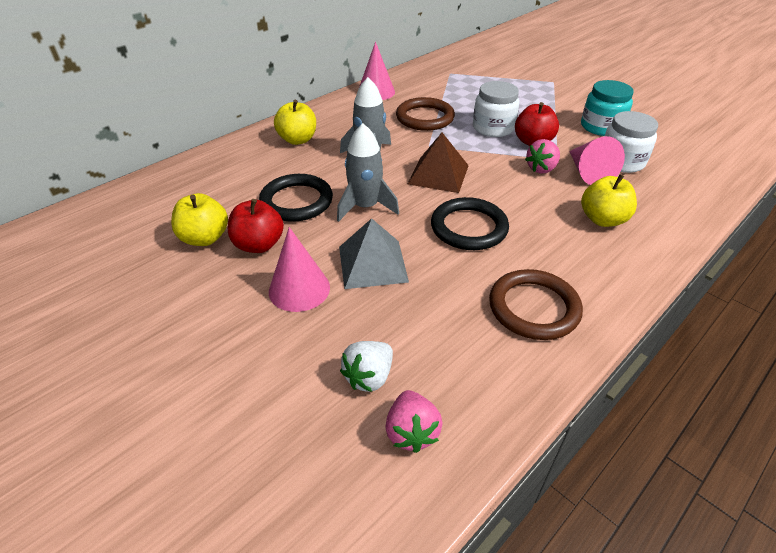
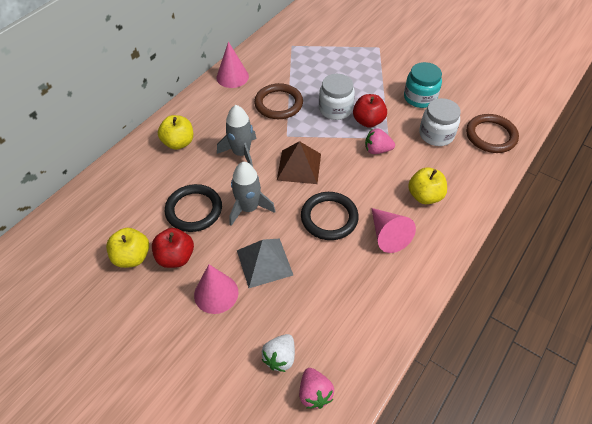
camera: 10 degrees left, 10 degrees up
brown ring [489,269,583,340] -> brown ring moved to [466,114,519,153]
pink strawberry [525,139,560,174] -> pink strawberry turned 60 degrees clockwise [365,128,395,154]
pink cone [569,136,625,185] -> pink cone moved to [371,208,416,253]

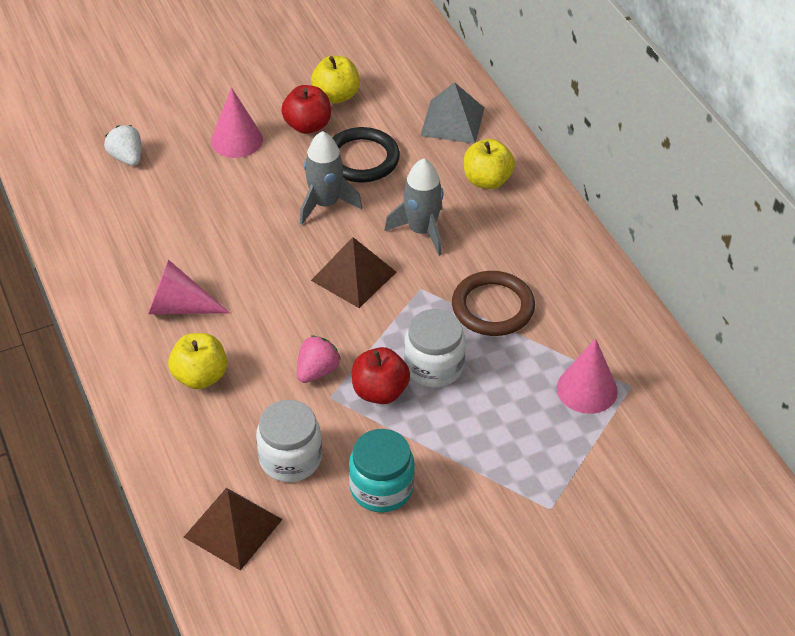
camera: 120 degrees right, 5 degrees down
pink cone [216,41,249,88] -> pink cone moved to [557,338,618,414]
grey pyramid [237,238,293,288] -> grey pyramid moved to [420,82,484,144]
pink strawberry [299,368,334,409] -> none
black ring [301,192,359,240] -> none
brown ring [466,114,519,153] -> brown pyramid [184,488,283,571]

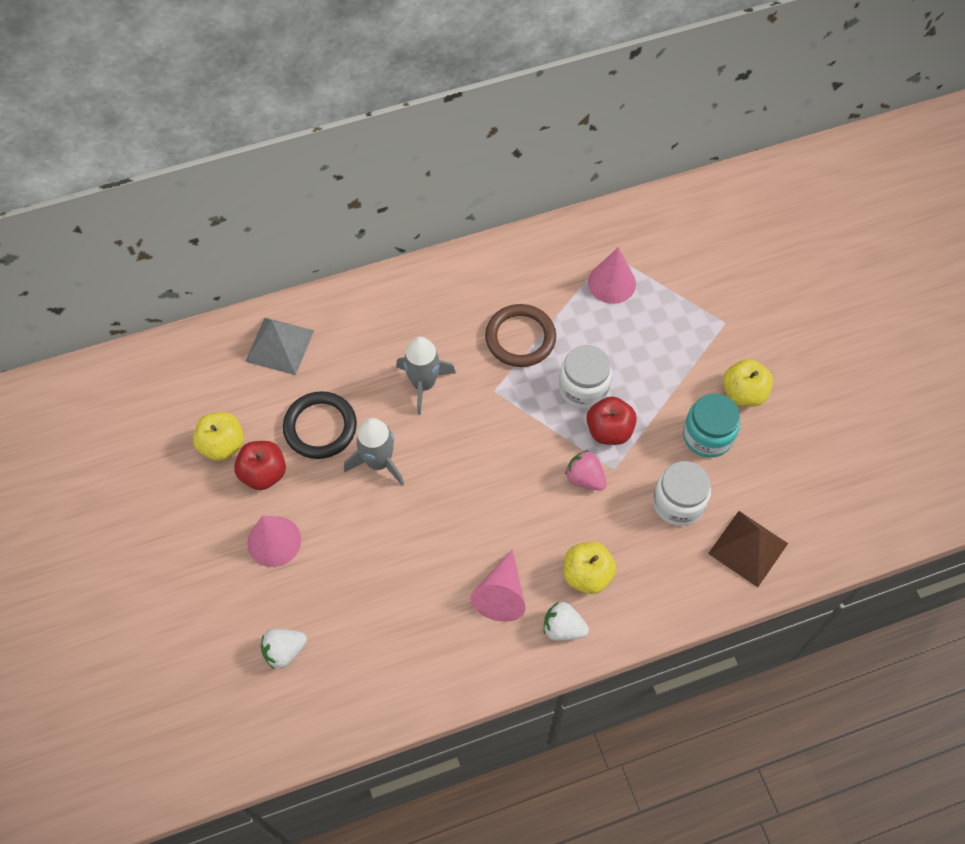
camera: 85 degrees left, 15 degrees up
brown pyramid [311,237,396,308] -> none
yellow apple [464,139,515,189] -> yellow apple moved to [723,359,773,407]
none -> white strawberry [544,602,589,641]

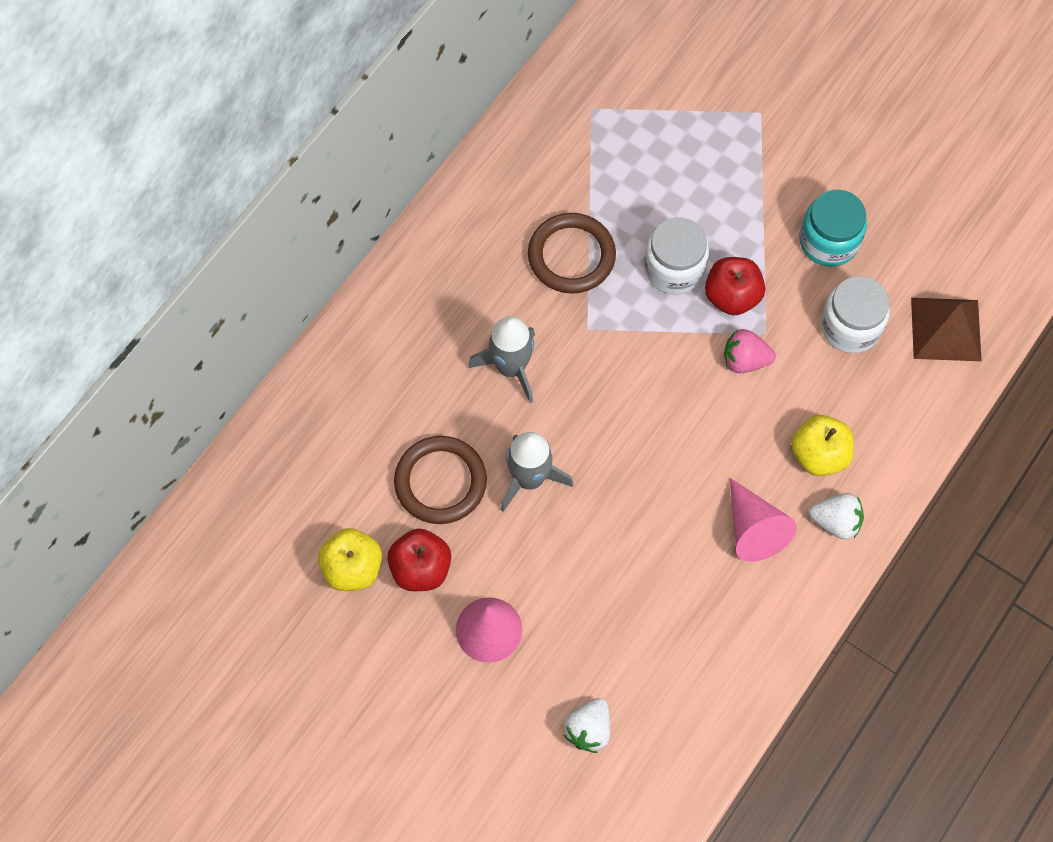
camera: 35 degrees left, 5 degrees up
grey pyramid [245,318,314,375] -> none
black ring [283,391,357,459] -> brown ring [394,436,487,524]
white strawberry [544,602,589,641] -> white strawberry turned 150 degrees counterclockwise [809,493,864,539]
pink cone [588,247,636,304] -> none
yellow apple [723,359,773,407] -> none

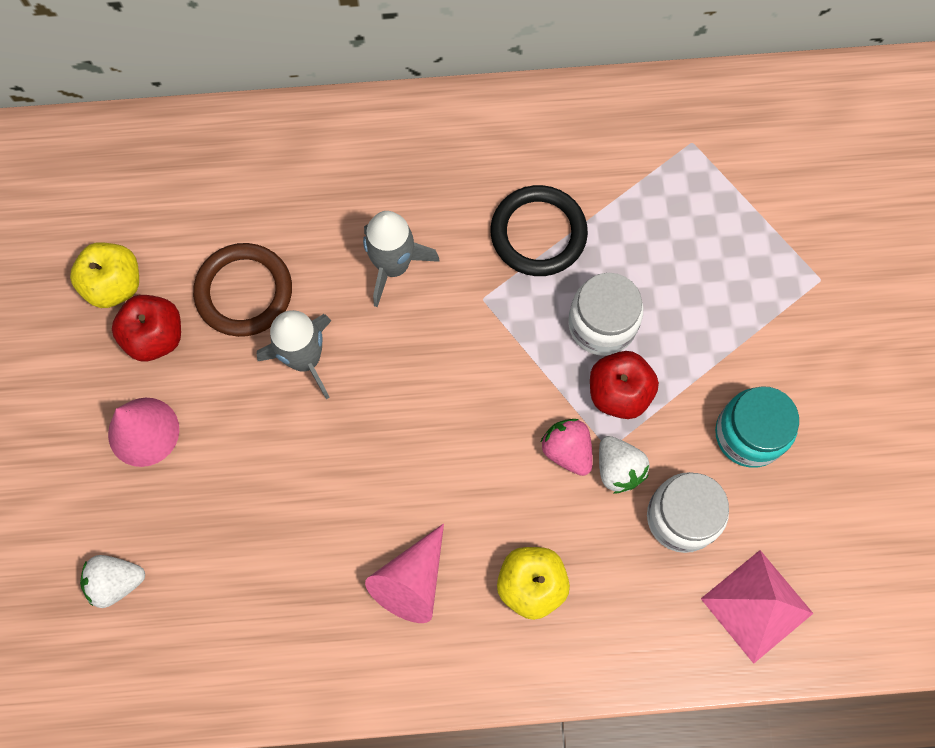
camera: 50 degrees right, 5 degrees up
brown ring [528,213,616,294] -> black ring [491,185,588,276]
white strawberry [809,493,864,539] -> white strawberry moved to [599,436,650,493]
brown pyramid [911,298,982,361] -> pink pyramid [701,550,814,664]

